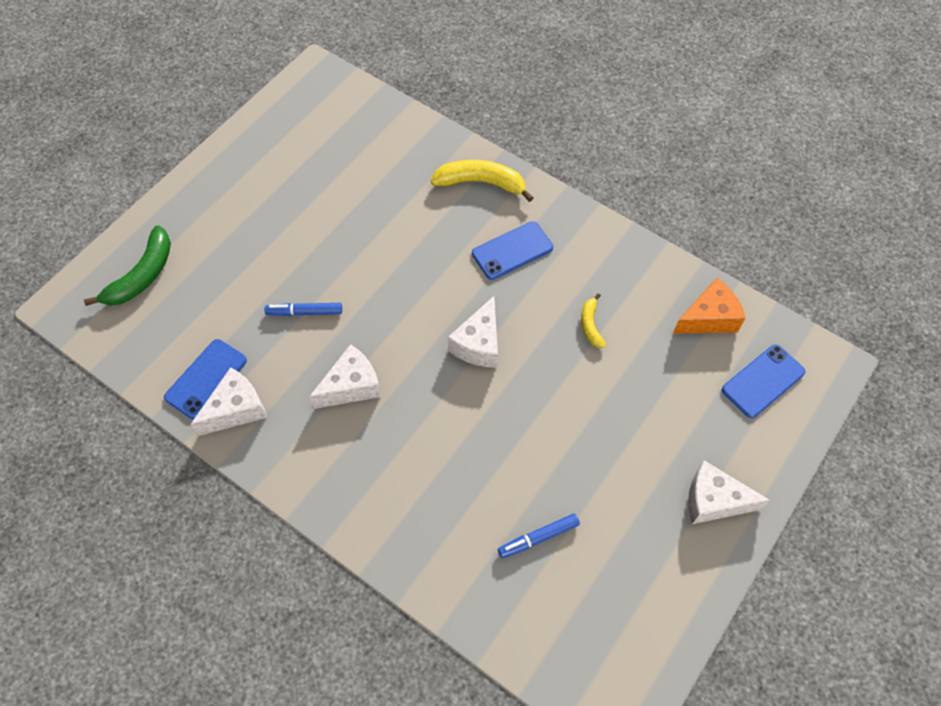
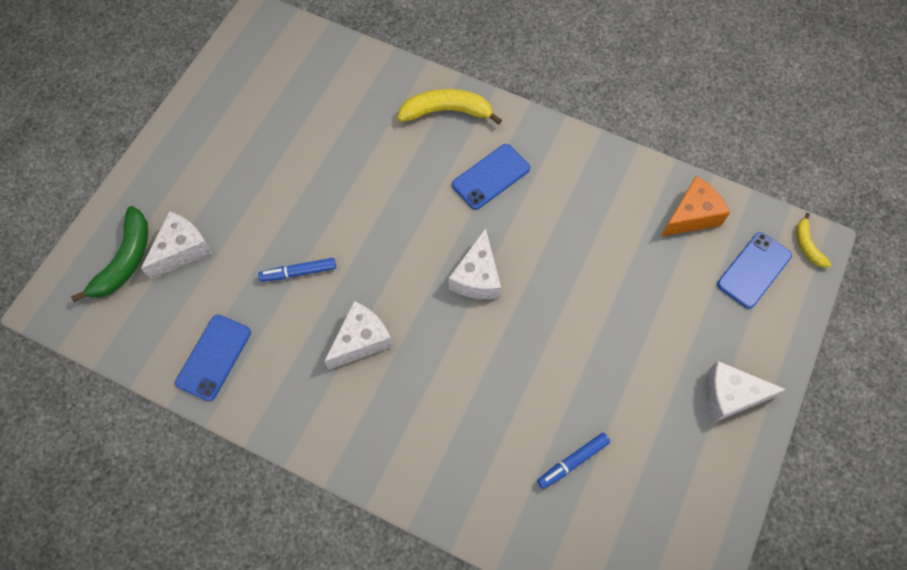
camera: 10 degrees left, 5 degrees up
white cheese [191,367,267,436] -> white cheese moved to [141,211,212,279]
yellow banana [581,293,606,348] -> yellow banana moved to [796,213,831,268]

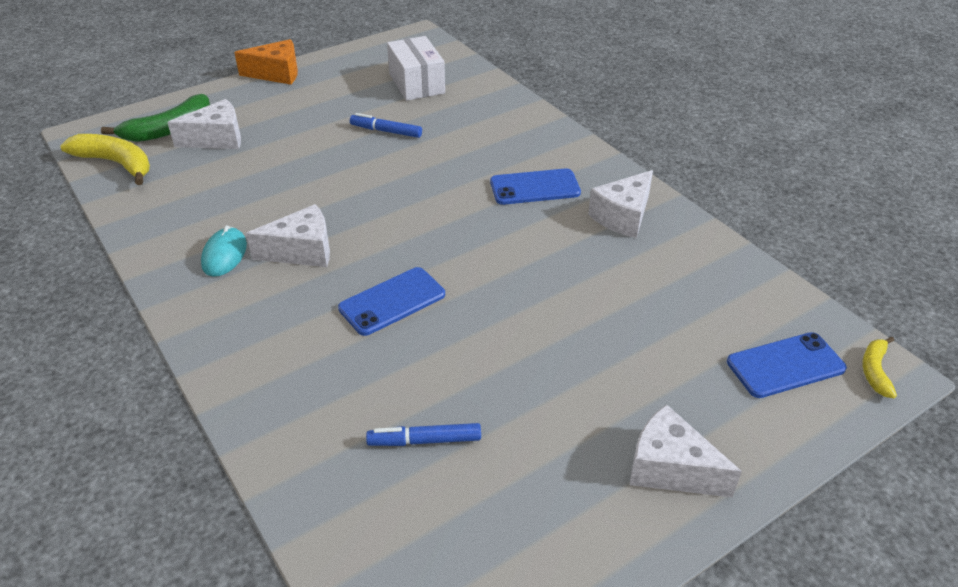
camera: 30 degrees right, 25 degrees down
blue phone [175,315,251,401] -> blue phone moved to [338,267,445,336]
blue marker [258,258,336,282] -> blue marker moved to [350,113,422,138]
yellow banana [397,89,502,125] -> yellow banana moved to [60,134,150,185]
white cheese [449,228,501,299] -> white cheese moved to [588,170,653,238]
orange cheese [661,176,730,237] -> orange cheese moved to [234,39,298,85]
none -> turquoise mouse [201,225,247,277]
none -> white box [387,36,445,101]

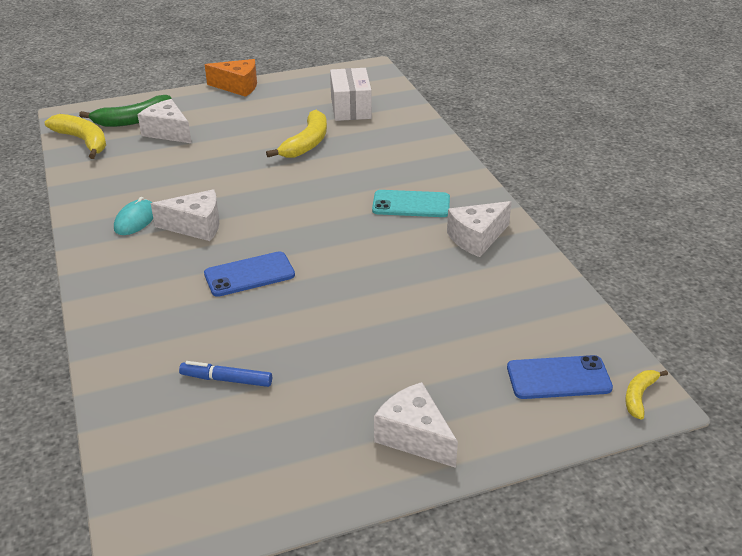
camera: 15 degrees right, 5 degrees down
white cheese [167,99,241,149] -> white cheese turned 135 degrees counterclockwise [138,99,191,143]
blue marker [350,113,422,138] -> yellow banana [266,110,327,158]
blue phone [490,168,581,205] -> turquoise phone [372,190,450,217]

